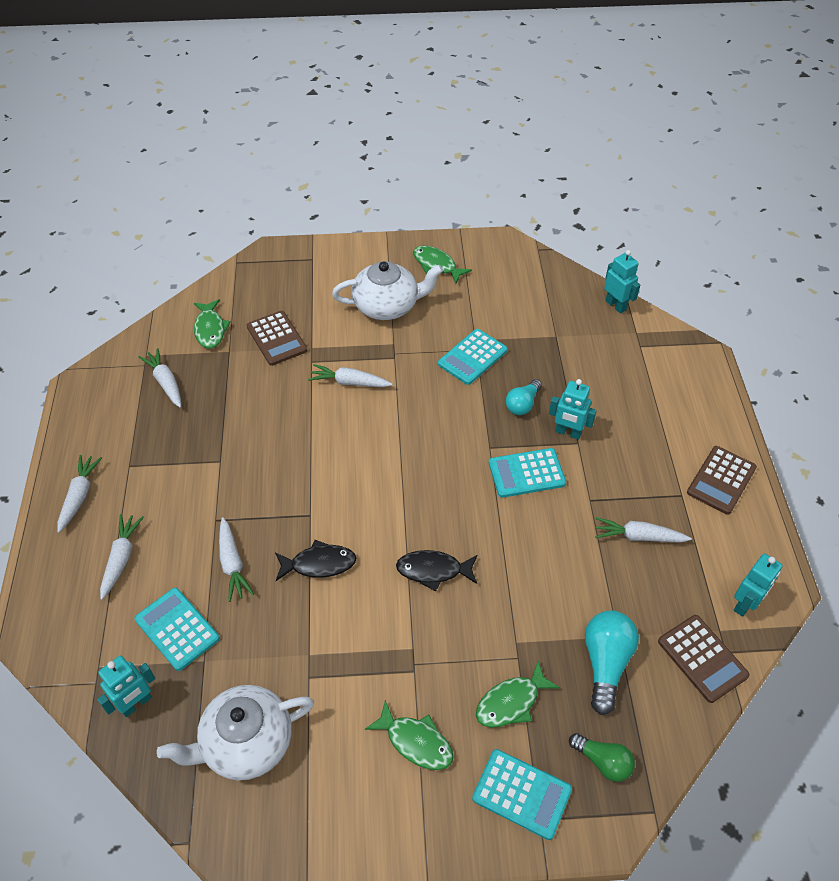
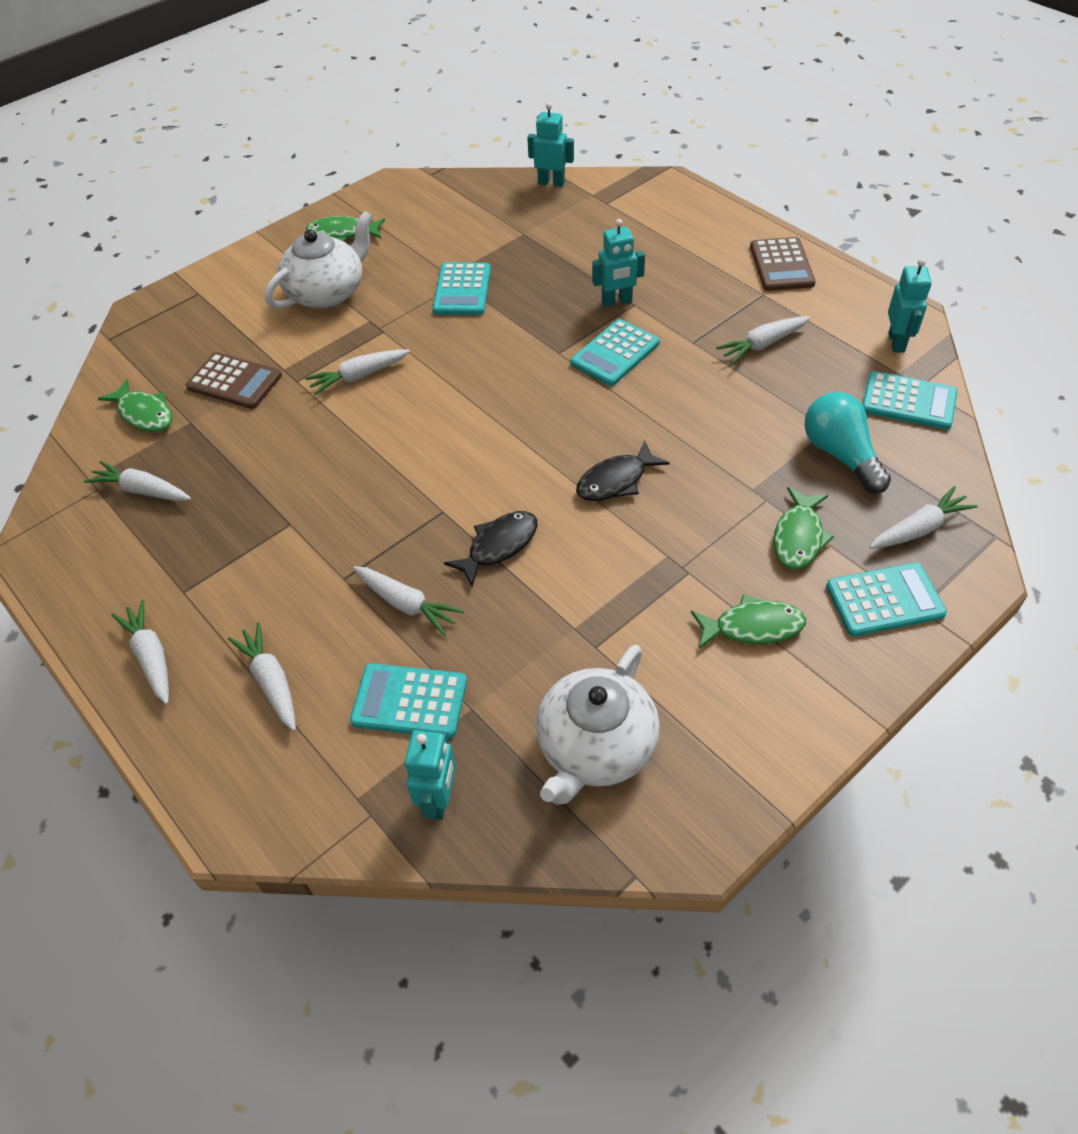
camera: 35 degrees left, 0 degrees up
turquoise light bulb [506,379,542,415] -> none
green light bulb [569,733,635,782] -> white carrot [869,486,978,549]
brown calculator [658,615,750,703] -> turquoise calculator [862,371,958,430]

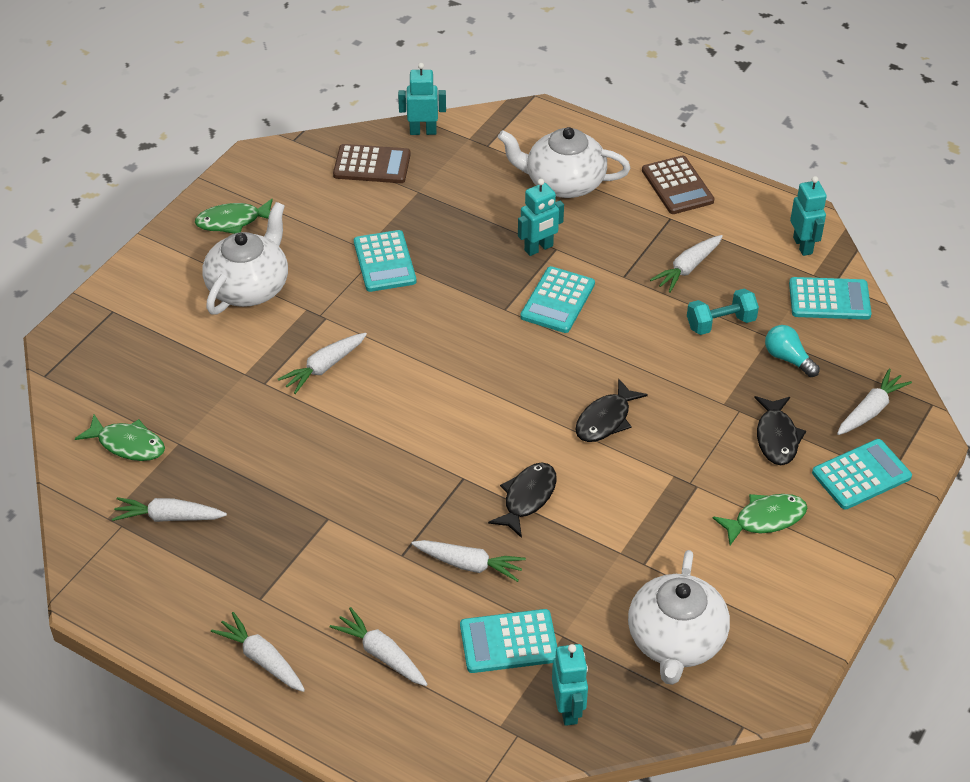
camera: 20 degrees left, 5 degrees down
brown calculator [186,352,282,409] -> brown calculator moved to [333,144,411,183]
green fish [773,487,834,569] -> black fish [754,396,806,465]
turquoise light bulb [805,392,891,493] -> turquoise light bulb [765,325,820,377], size x0.64
none -> white teapot [498,127,630,198]
none -> turquoise dumbbell [687,288,759,335]

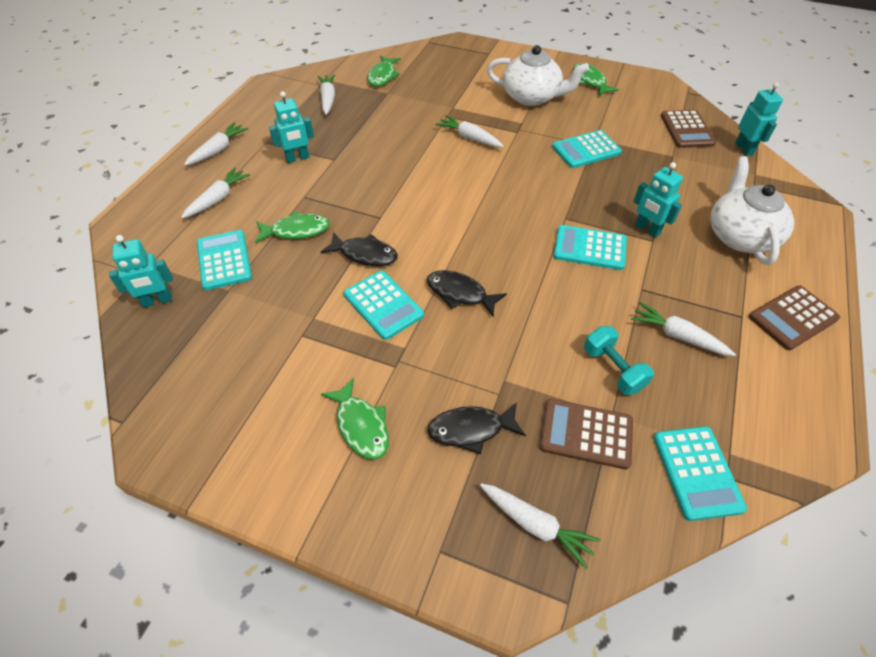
camera: 80 degrees right, 5 degrees up
white carrot [411,540,526,582] -> green fish [255,212,330,243]
white teapot [628,550,730,685] -> none
turquoise light bulb [765,325,820,377] -> brown calculator [540,399,633,470]
turquoise robot [790,176,827,256] -> turquoise robot moved to [269,91,314,163]
turquoise calculator [812,439,912,510] -> turquoise calculator moved to [343,270,424,340]

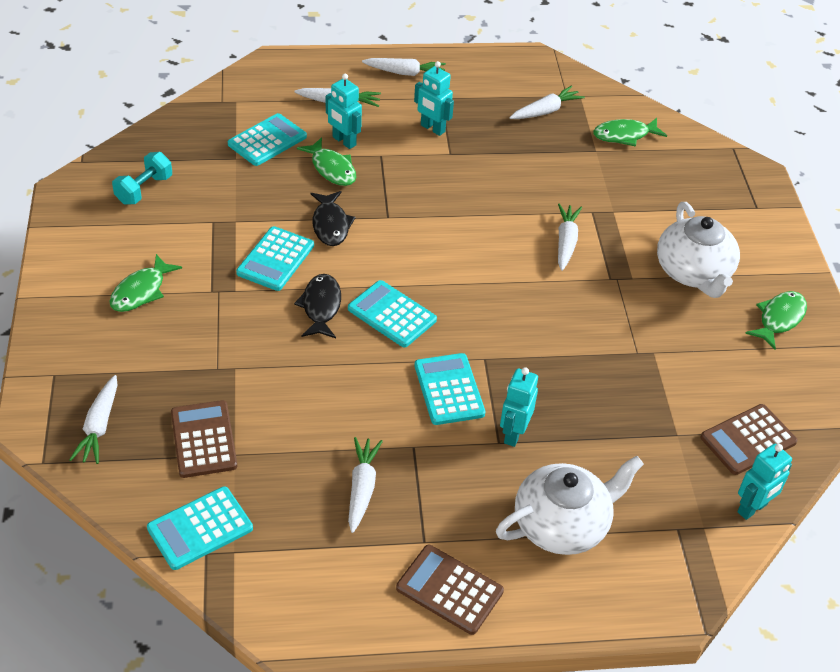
camera: 60 degrees right, 5 degrees down
turquoise robot [109,235,173,308] -> turquoise robot moved to [326,74,362,149]
black fish [427,402,526,454] -> none
turquoise calculator [552,130,622,168] -> turquoise calculator moved to [348,280,437,348]
turquoise dumbbell [584,326,654,395] -> turquoise dumbbell moved to [112,152,172,205]

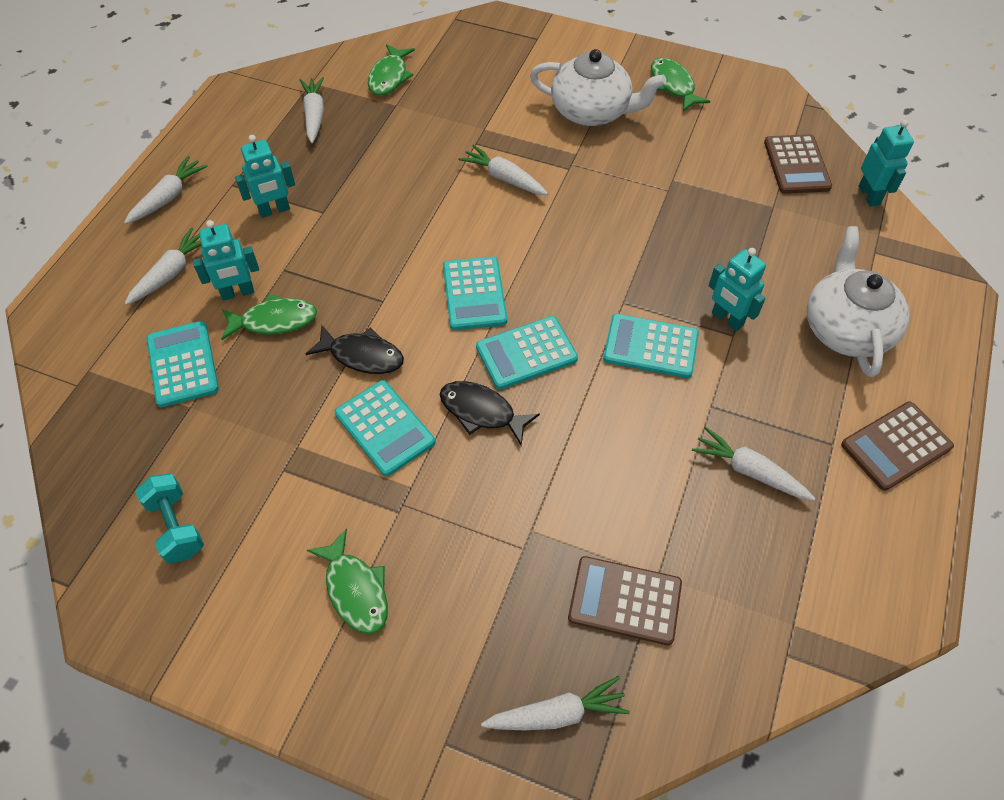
camera: 60 degrees left, 10 degrees up
white carrot [69,375,118,464] -> white carrot turned 45 degrees counterclockwise [481,676,630,730]
turquoise calculator [147,486,253,570] -> turquoise calculator moved to [443,256,507,330]

